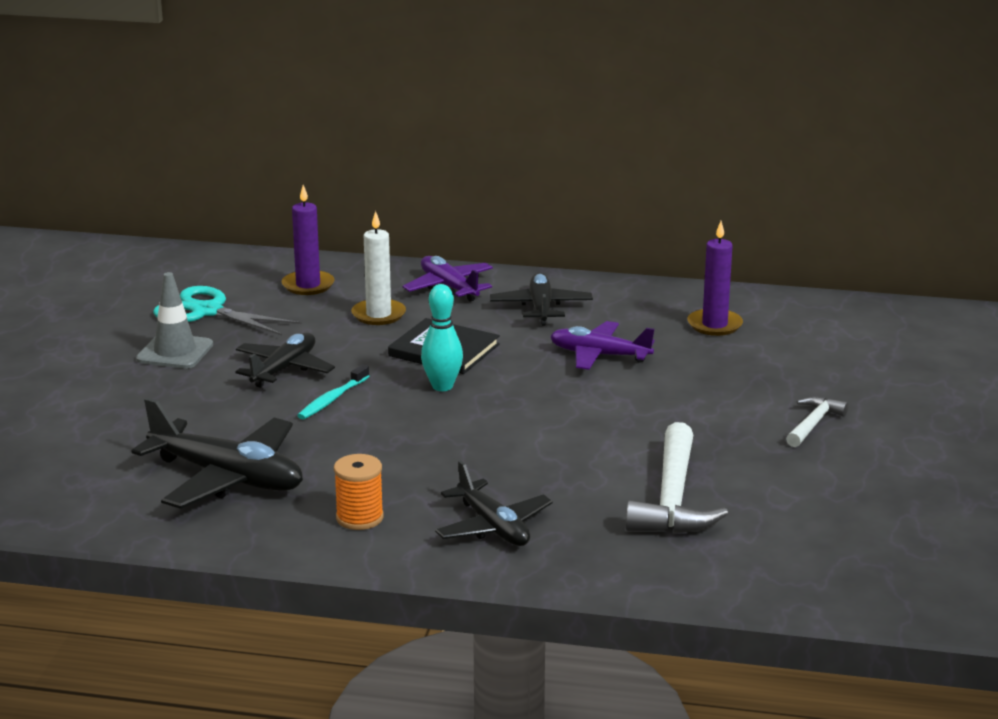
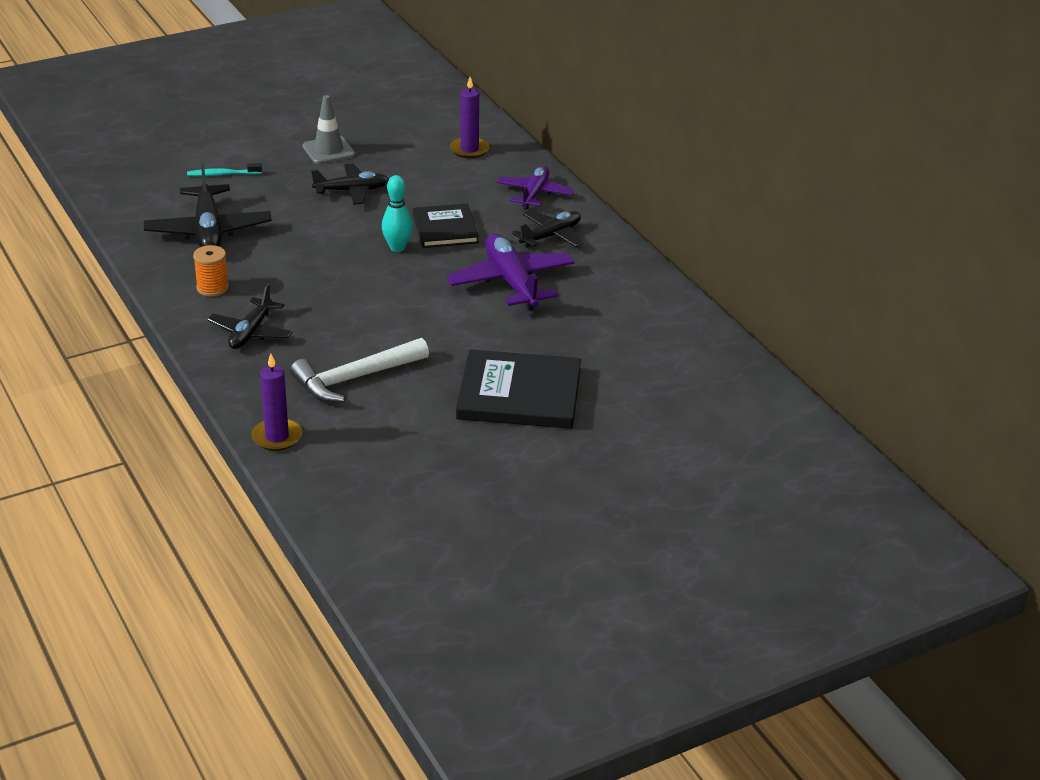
camera: 50 degrees right, 10 degrees up
turquoise scissors [153,286,302,335] -> none
turquoise toothbrush [297,364,369,419] -> turquoise toothbrush moved to [187,163,262,176]
white candle [351,211,406,325] -> none
purple plane [550,321,655,370] -> purple plane [447,234,575,311], size x1.54
purple candle [688,221,743,336] -> purple candle moved to [251,354,302,451]
white hammer [786,396,849,447] -> black book [456,349,581,429]

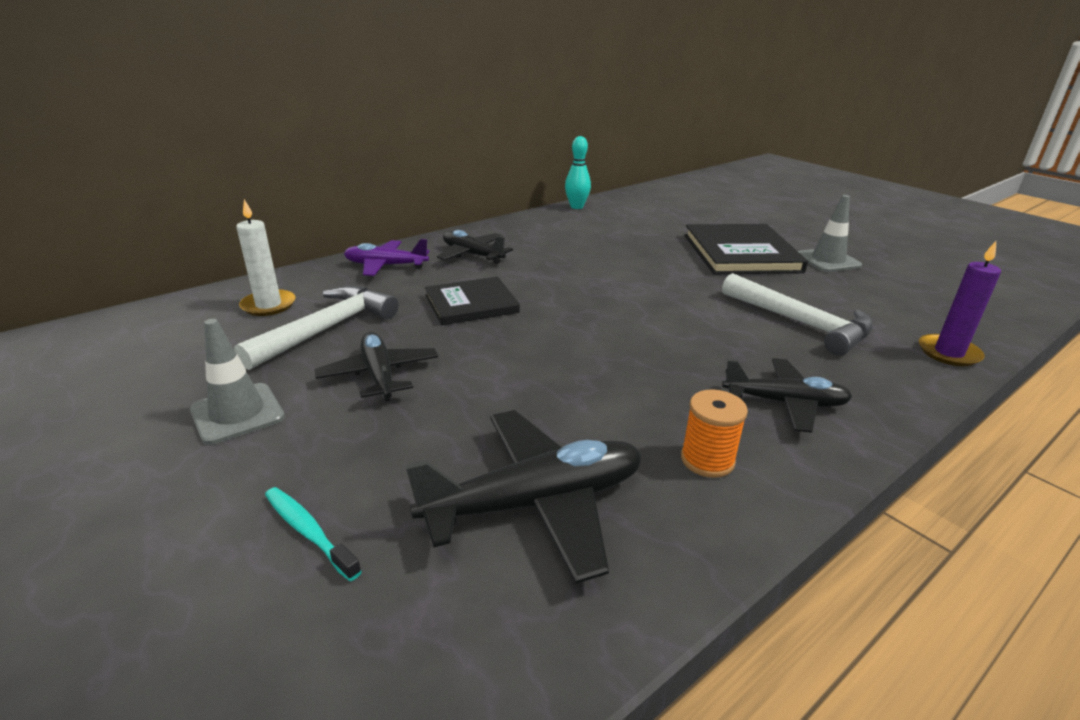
camera: 100 degrees left, 5 degrees down
turquoise toothbrush [187,163,262,176] -> turquoise toothbrush turned 150 degrees clockwise [265,487,362,581]
turquoise bowling pin [382,175,413,252] -> turquoise bowling pin moved to [565,136,591,209]
purple plane [447,234,575,311] -> none
purple candle [450,77,490,158] -> white candle [236,199,296,316]
none -> white hammer [234,286,398,370]
none -> grey traffic cone [798,195,862,272]

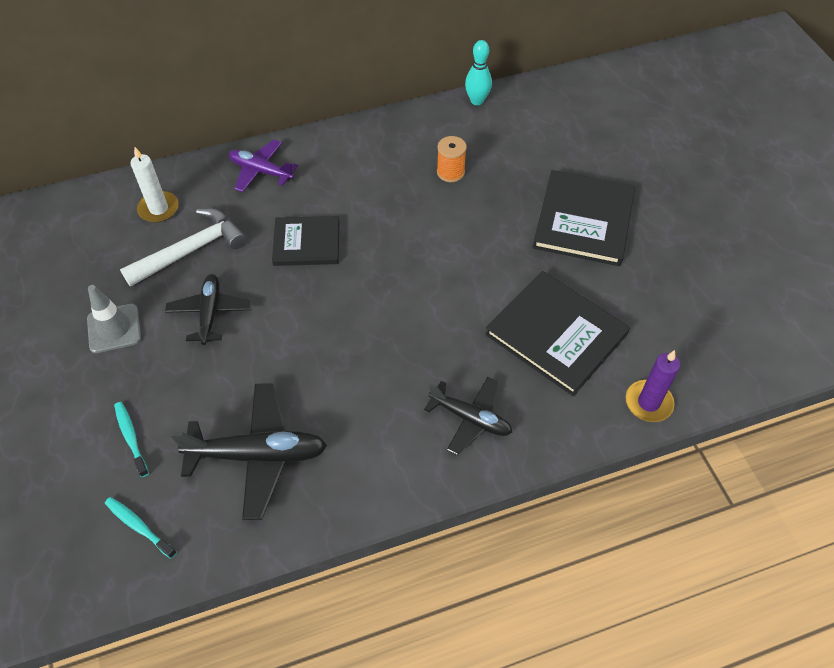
camera: 20 degrees right, 25 degrees up
black plane [437,230,513,264] -> none
orange spool [681,389,748,478] -> orange spool moved to [437,136,467,182]
white hammer [722,273,873,355] -> black book [485,271,630,396]
grey traffic cone [798,195,862,272] -> none
none -> turquoise toothbrush [105,497,177,559]

